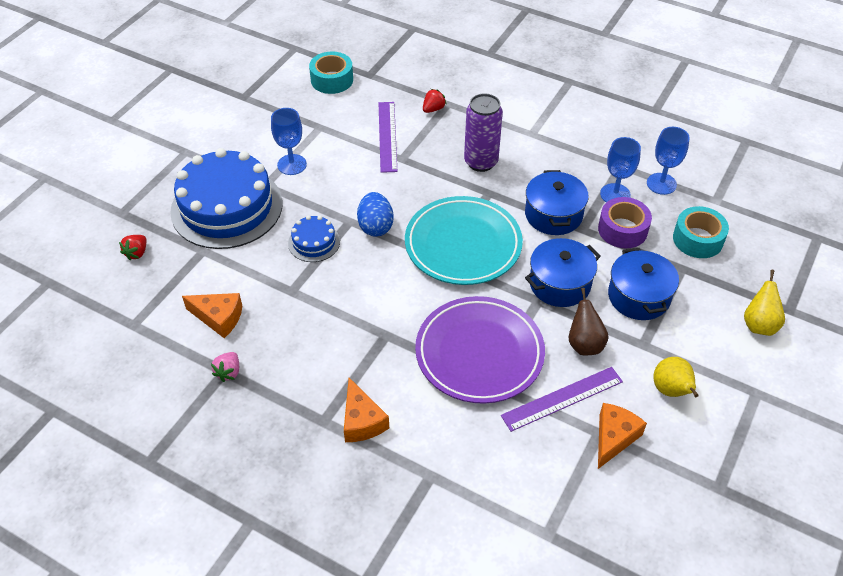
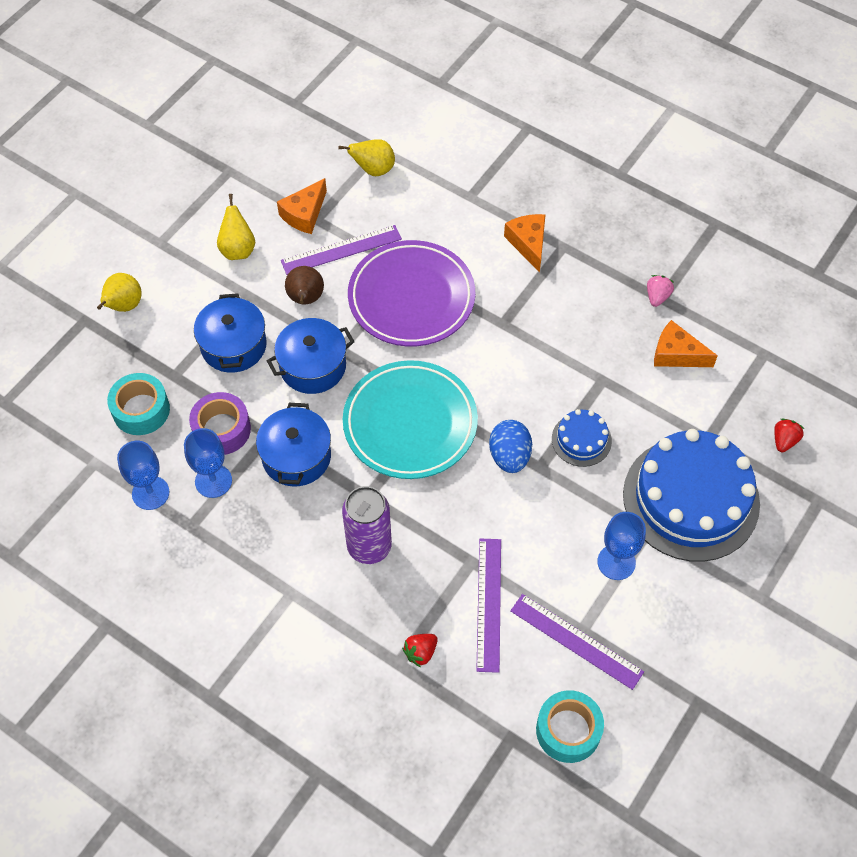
camera: 175 degrees left, 10 degrees up
none -> yellow pear [338,139,395,176]
none -> purple ruler [510,594,644,690]

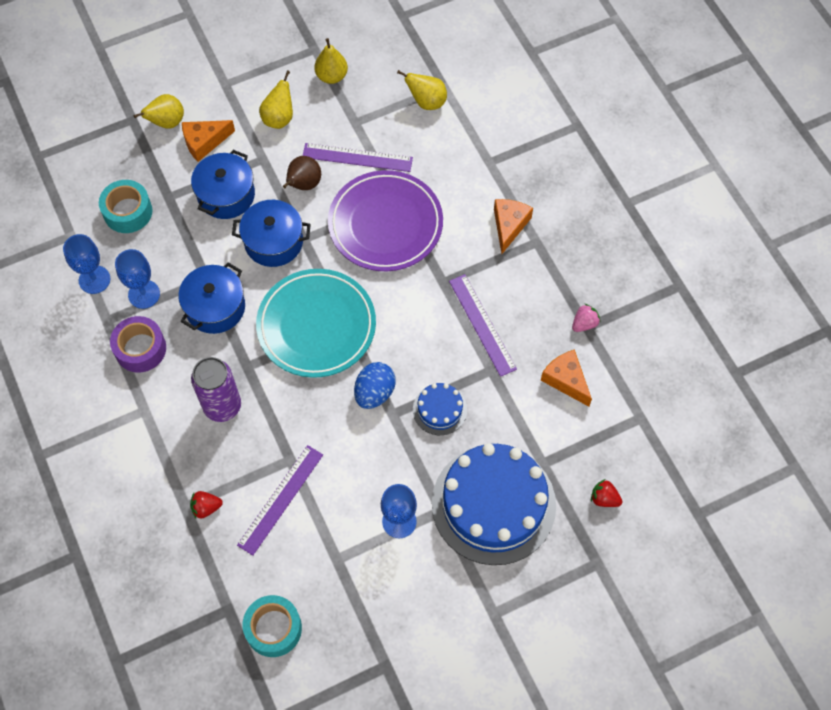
camera: 30 degrees right, 5 degrees up
purple tape [189,392,251,455] -> purple tape moved to [110,316,166,373]
orange cheese [277,178,327,234] -> orange cheese moved to [182,120,235,162]
purple ruler [510,594,644,690] -> purple ruler moved to [449,274,517,377]
red strawberry [774,419,804,452] -> red strawberry turned 120 degrees counterclockwise [591,479,622,507]
none -> yellow pear [314,38,348,84]

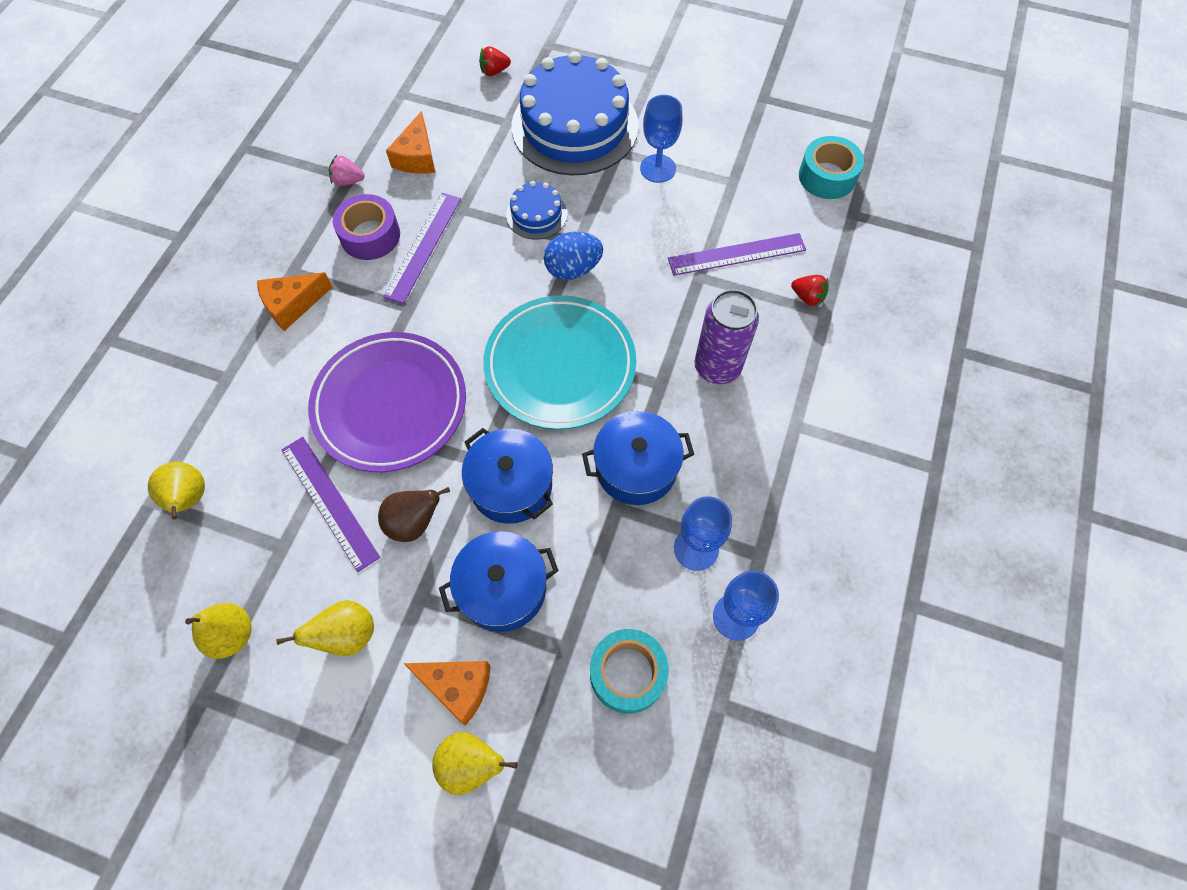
camera: 135 degrees left, 0 degrees up
purple tape [110,316,166,373] -> purple tape moved to [333,194,400,260]
red strawberry [591,479,622,507] -> red strawberry turned 90 degrees clockwise [479,46,511,76]

